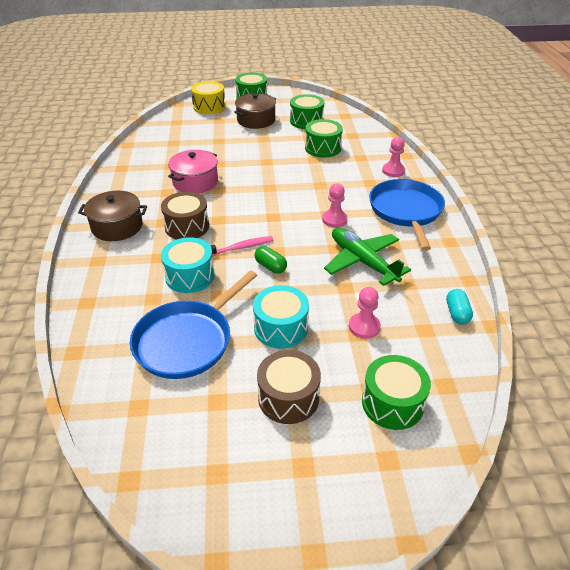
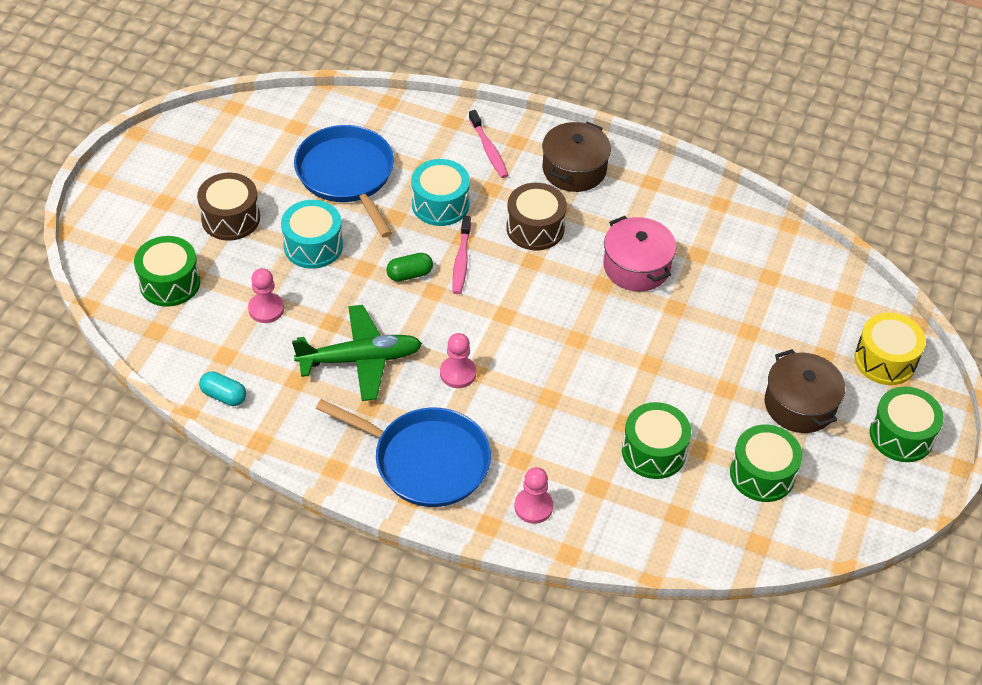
camera: 115 degrees right, 10 degrees up
none -> pink toothbrush [469,110,508,178]

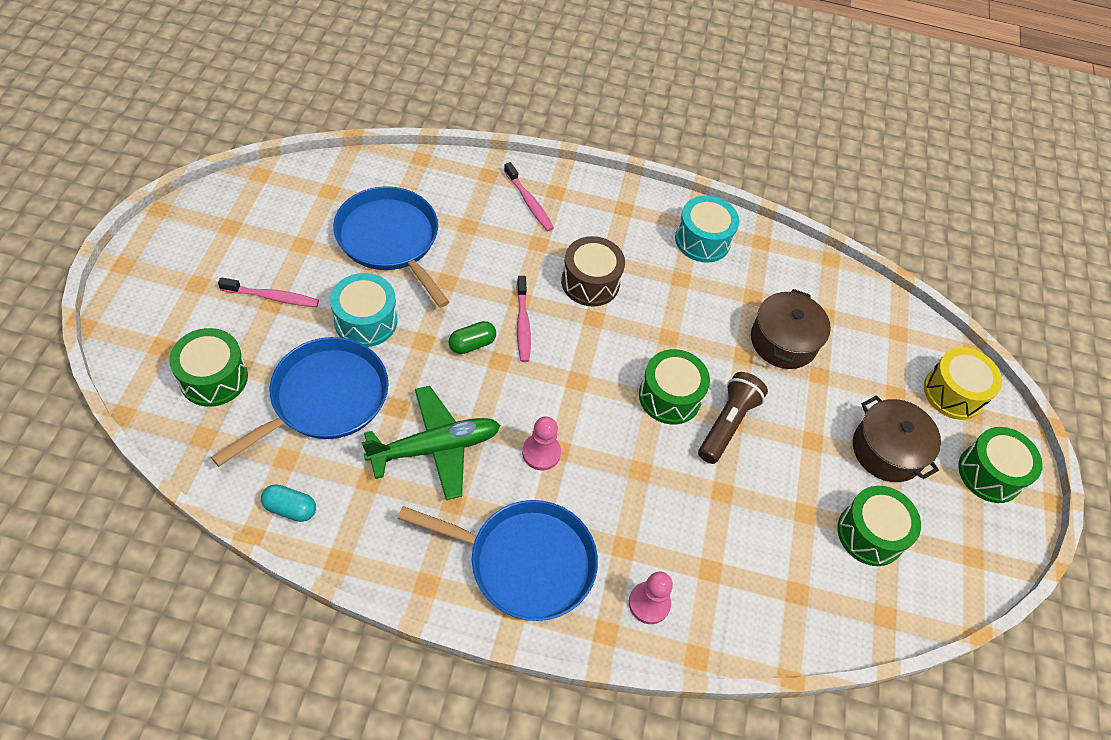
camera: 15 degrees left, 5 degrees up
brown drum [197,173,260,241] -> pink toothbrush [218,277,319,307]
pink pawn [248,268,284,323] -> blue pan [211,337,388,467]
turquoise drum [411,159,470,226] -> turquoise drum moved to [675,195,739,263]
brown pot [542,122,611,192] -> brown pot moved to [751,289,831,369]
pink pot [603,216,676,291] -> none
green drum [622,402,691,479] -> green drum moved to [639,349,710,424]
none -> brown flashlight [698,372,768,464]

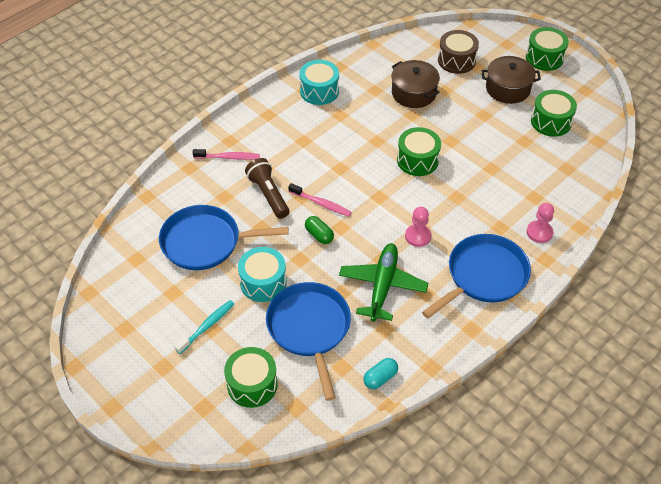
camera: 50 degrees left, 5 degrees down
pink toothbrush [218,277,319,307] -> turquoise toothbrush [175,300,234,354]
green capsule [449,321,496,354] -> green capsule turned 45 degrees counterclockwise [305,216,334,244]
brown drum [561,236,625,306] -> brown drum moved to [438,30,479,74]
brown flashlight [698,372,768,464] -> brown flashlight moved to [245,158,289,219]
yellow drum [924,347,1002,420] -> none

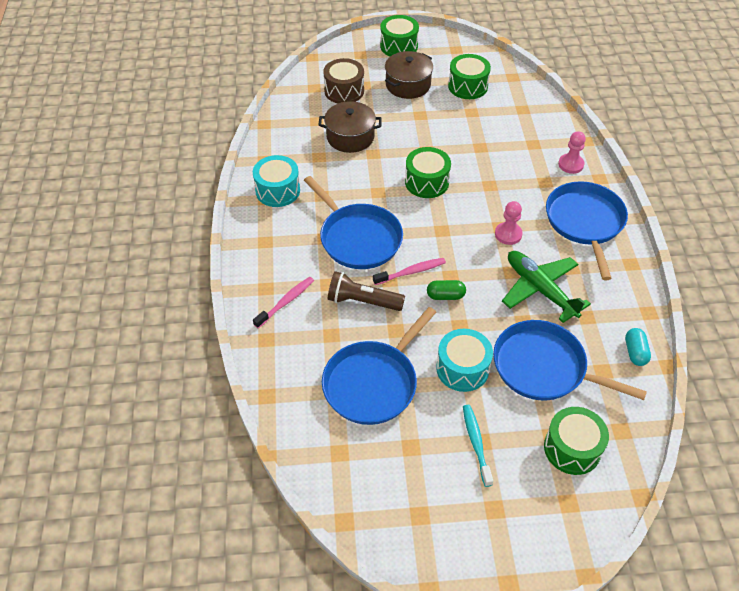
camera: 50 degrees left, 0 degrees up
none -> blue pan [304,176,403,269]

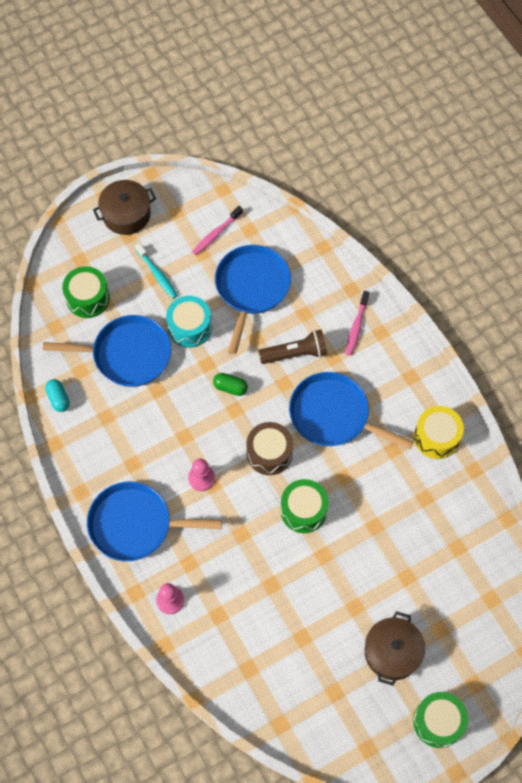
camera: 155 degrees right, 15 degrees up
turquoise drum [253,155,300,207] -> yellow drum [414,406,464,459]
brown pot [319,101,382,153] -> brown pot moved to [93,180,156,235]
brown drum [323,58,364,103] -> brown drum moved to [246,422,293,475]
pink toothbrush [373,258,446,285] -> pink toothbrush moved to [192,206,243,255]
green capsule [427,280,466,300] -> green capsule turned 45 degrees clockwise [213,373,248,396]
green drum [448,54,491,99] -> none
green plane [502,251,591,323] -> none
blue pan [546,181,628,280] -> blue pan turned 120 degrees clockwise [87,481,222,561]

